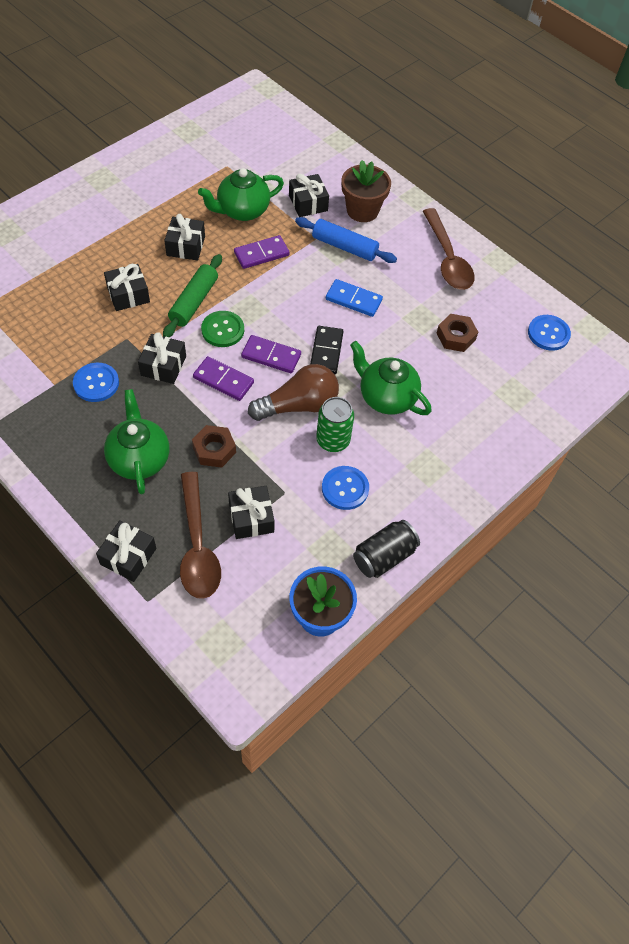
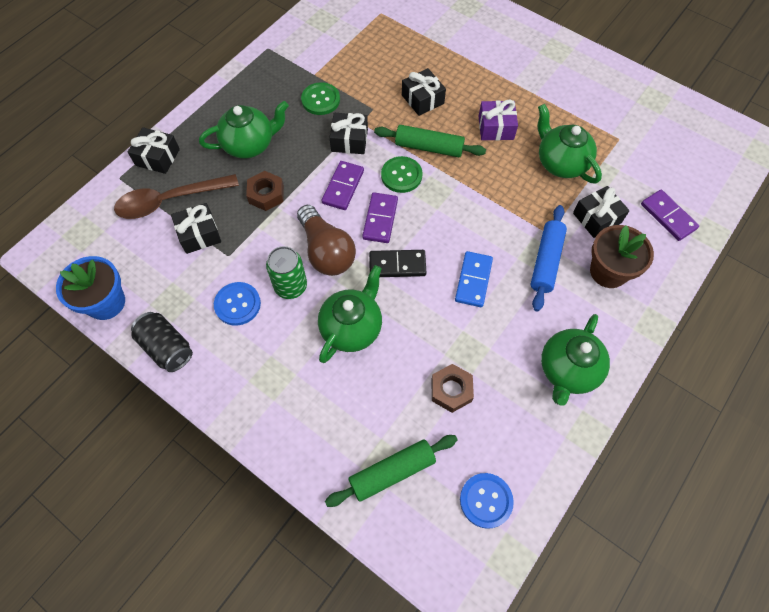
camera: 85 degrees right, 5 degrees up
blue button [73,363,119,402] -> green button [301,82,340,115]
black gift [164,214,205,261] -> purple gift [479,100,518,140]
purple domino [234,235,290,269] -> purple domino moved to [641,190,699,241]
brown spoon [423,208,475,290] -> green teapot [541,314,610,406]
none -> green rolling pin [325,435,458,507]

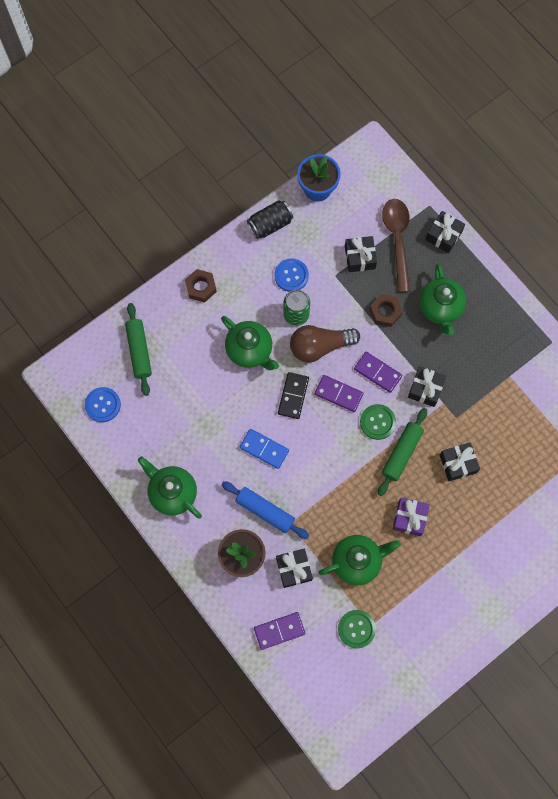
camera: 105 degrees right, 10 degrees up
green button [301,82,340,115] -> green button moved to [338,610,376,648]
brown nut [431,364,474,413] -> brown nut moved to [185,269,217,302]

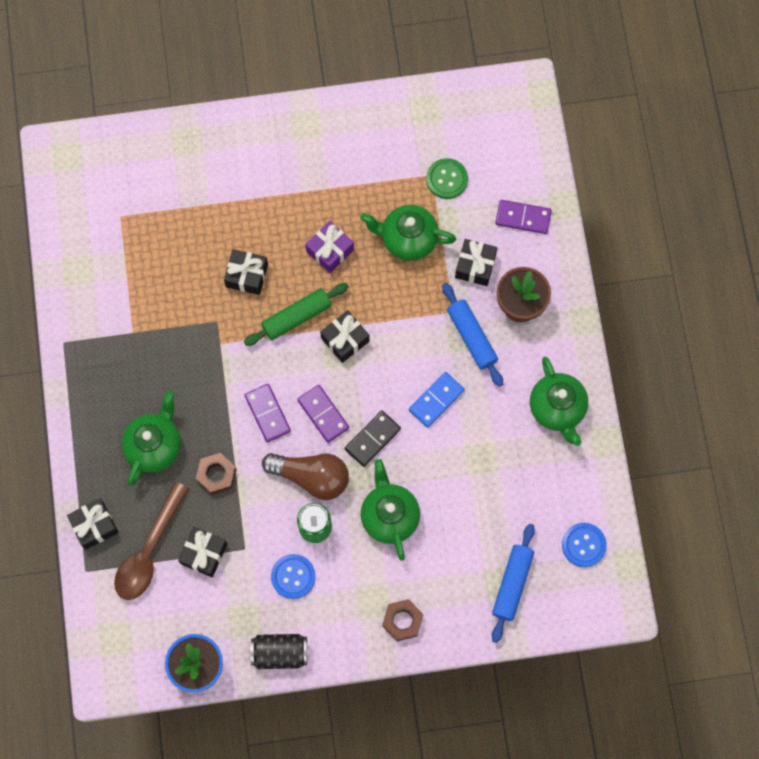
camera: 150 degrees left, 0 degrees up
green rolling pin [125,303,152,396] -> blue rolling pin [492,524,535,643]
blue domino [240,429,289,469] -> blue domino turned 75 degrees clockwise [409,372,465,427]
green button [360,404,396,440] -> none
black gift [408,366,446,407] -> black gift moved to [320,310,370,363]

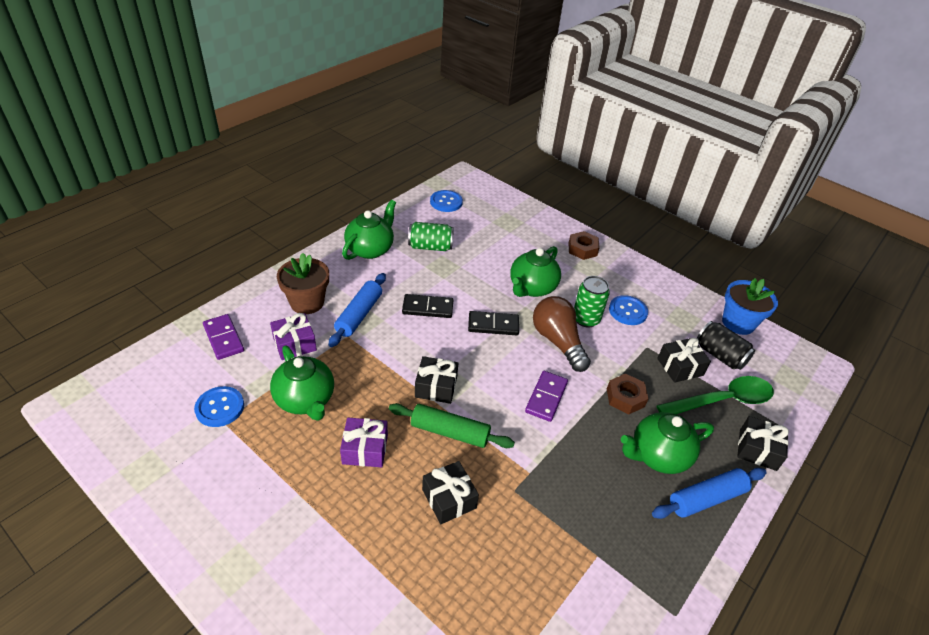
camera: 135 degrees left, 30 degrees down
brown spoon [114,482,189,600] -> green spoon [656,376,774,414]
black can [251,634,307,669] -> black can moved to [697,321,755,370]
purple domino [297,385,349,443] -> none
blue domino [409,372,465,427] -> black domino [402,294,453,318]
green button [426,158,468,199] -> blue button [194,386,244,427]
black gift [455,239,497,286] -> purple gift [270,313,317,360]
blue rolling pin [492,524,535,643] -> blue rolling pin moved to [652,468,767,519]
none -> green can [408,222,454,251]

